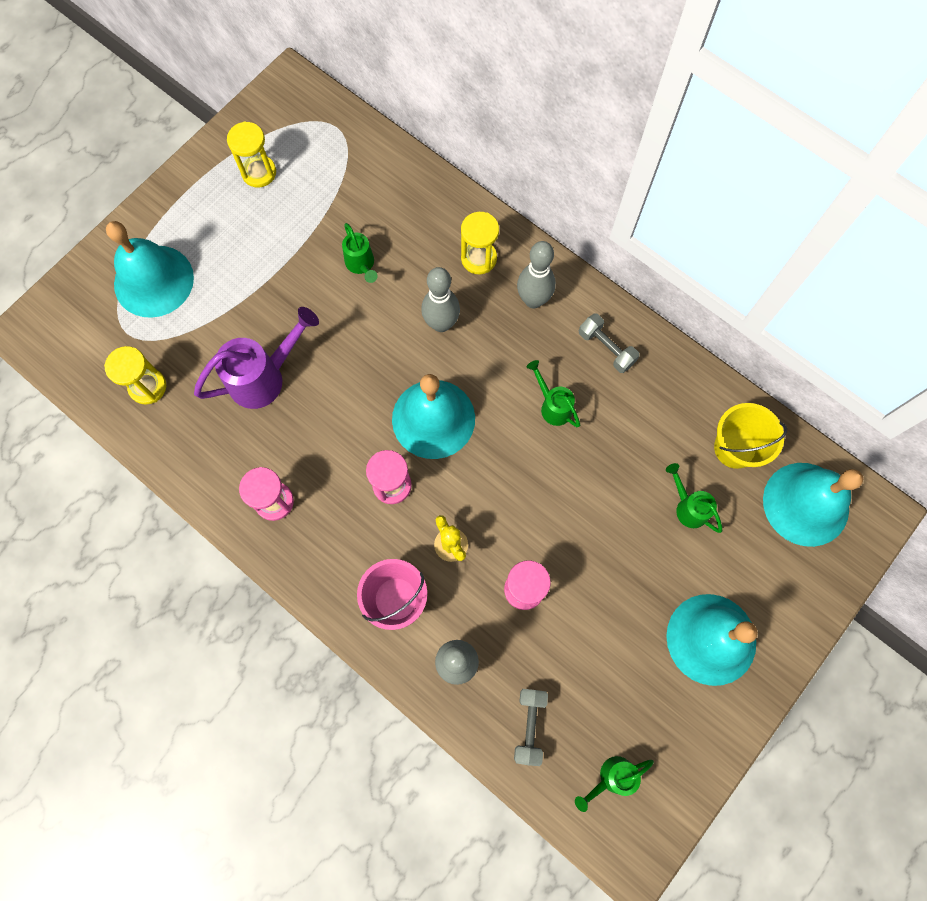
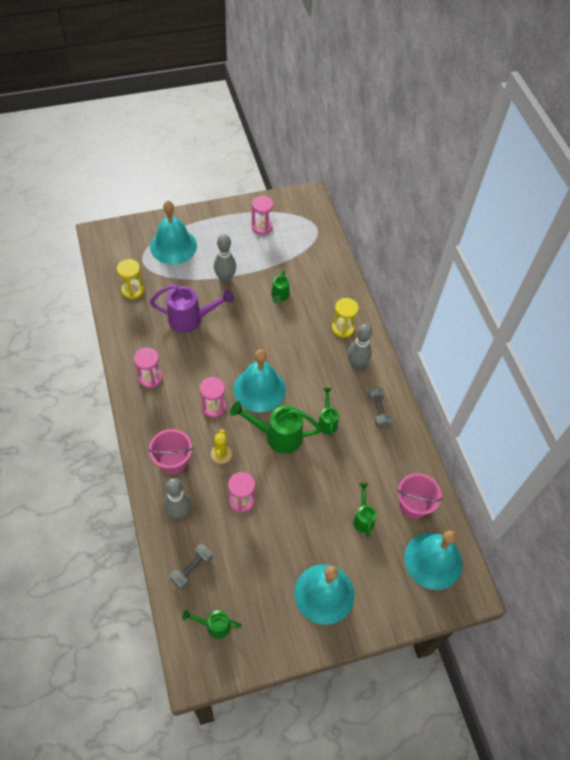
camera: 30 degrees right, 15 degrees down
yellow hourglass [227,121,276,188] -> pink hourglass [252,196,273,235]
grey bowling pin [421,267,460,332] -> grey bowling pin moved to [214,234,236,283]
yellow bucket [714,403,787,469] -> pink bucket [397,473,442,519]
none -> green watering can [230,401,322,454]

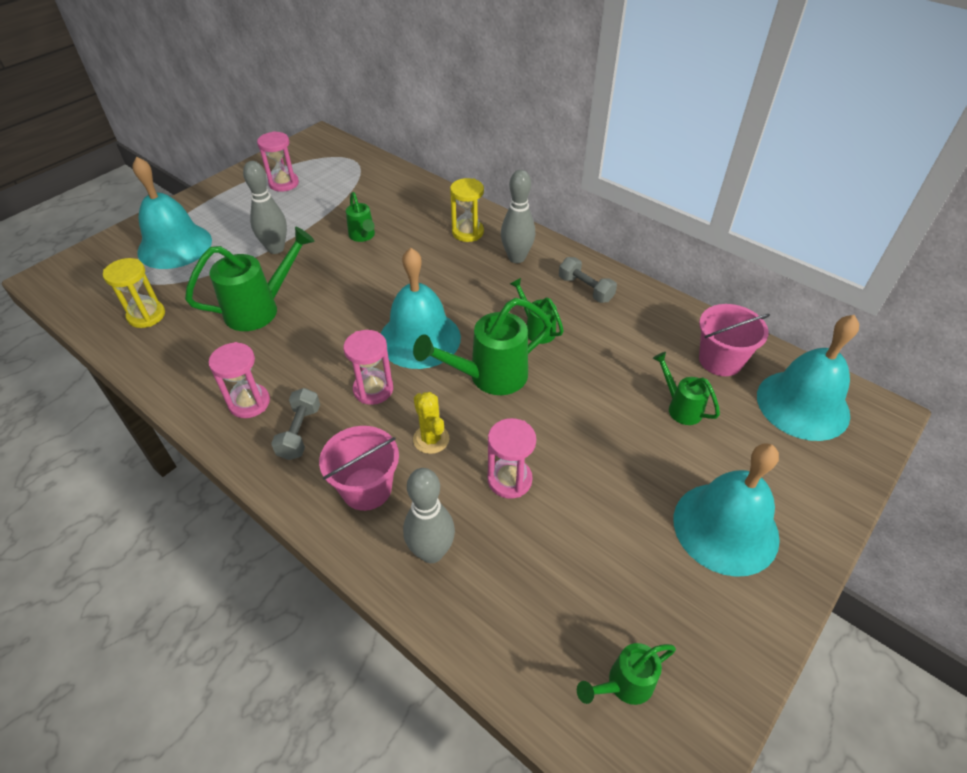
camera: 30 degrees left, 10 degrees down
purple watering can [150,284,234,333] -> green watering can [185,227,315,331]
grey dumbbell [170,544,213,590] -> grey dumbbell moved to [271,388,320,460]

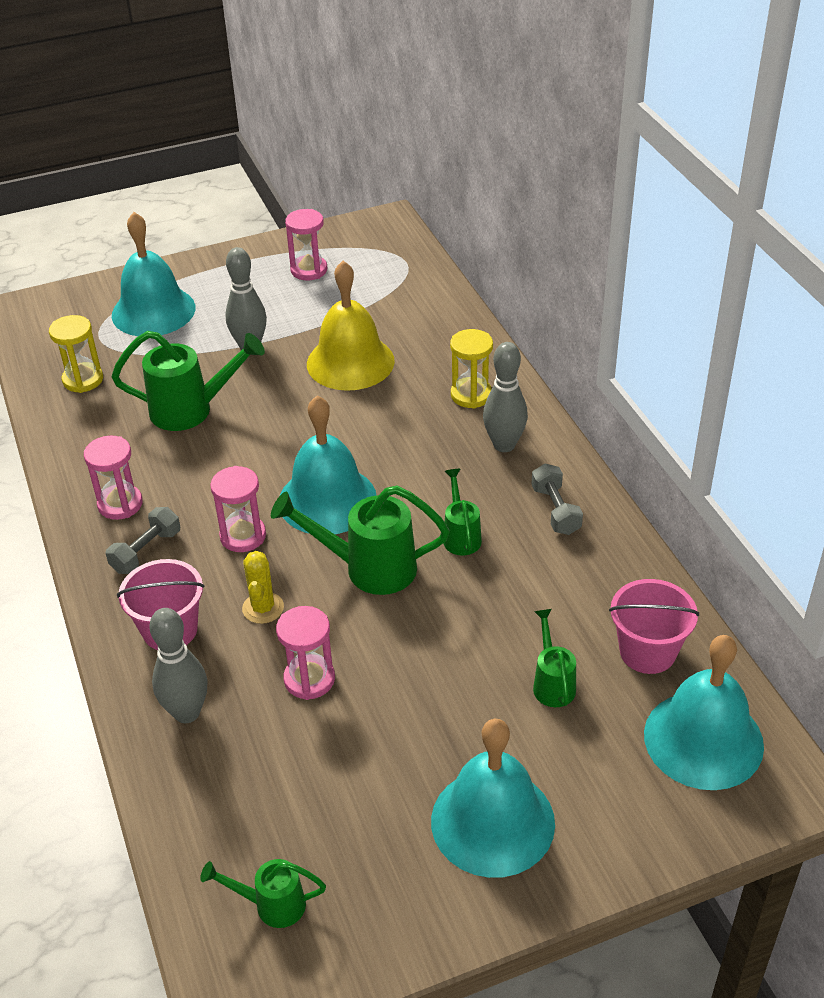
camera: 30 degrees right, 5 degrees down
green watering can [346,192,375,242] -> yellow bell [307,261,395,391]

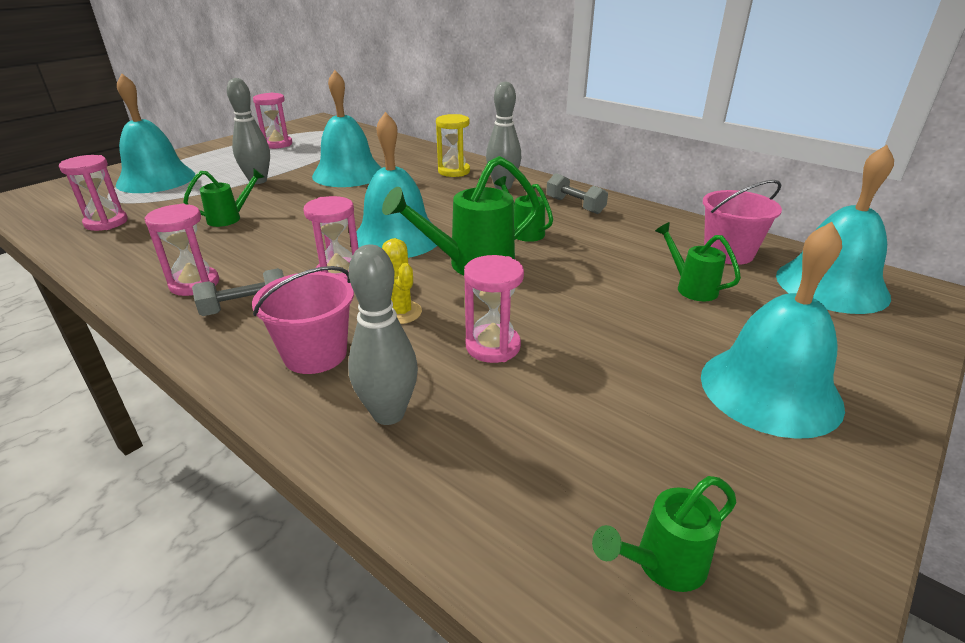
camera: 30 degrees left, 10 degrees down
yellow hourglass [49,315,103,393] -> pink hourglass [59,155,128,231]
grey dumbbell [105,507,180,574] -> grey dumbbell turned 60 degrees clockwise [192,268,284,316]
green watering can [112,331,265,431] -> green watering can [183,168,264,227], size x0.57
yellow bell [307,261,395,391] -> turquoise bell [312,70,382,187]

